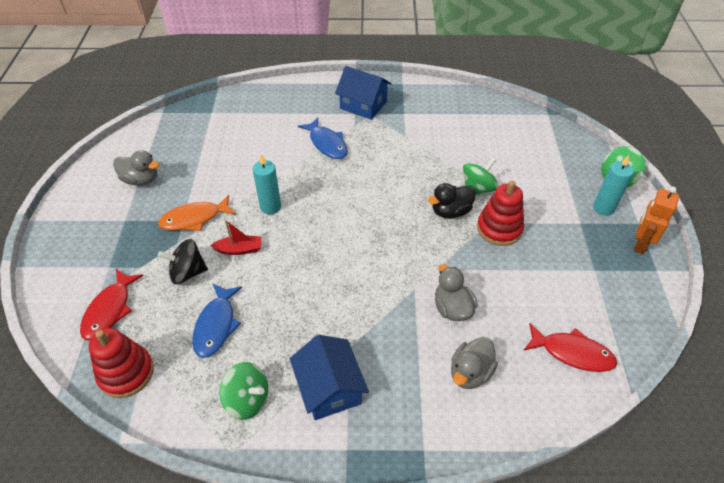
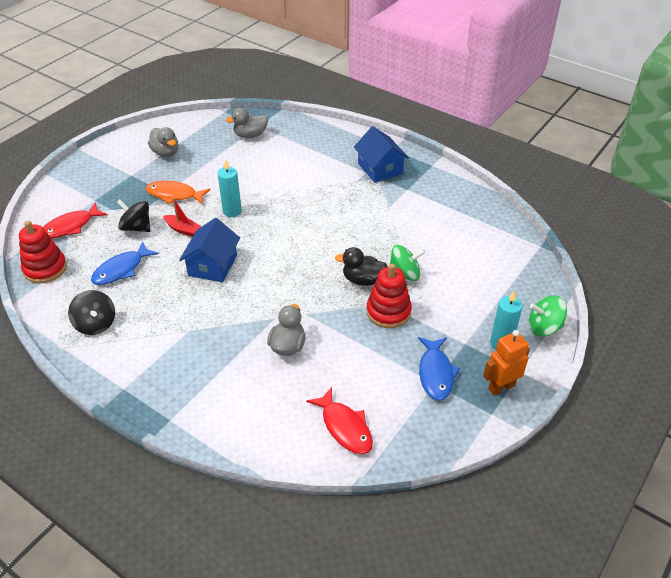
camera: 35 degrees right, 5 degrees down
green spinning top [219,362,268,420] -> black spinning top [68,290,115,335]
blue house [290,335,369,420] -> blue house moved to [179,218,240,283]
blue fish [298,118,348,159] -> blue fish moved to [418,337,460,401]
grey duck [451,337,498,389] -> grey duck moved to [226,108,268,138]

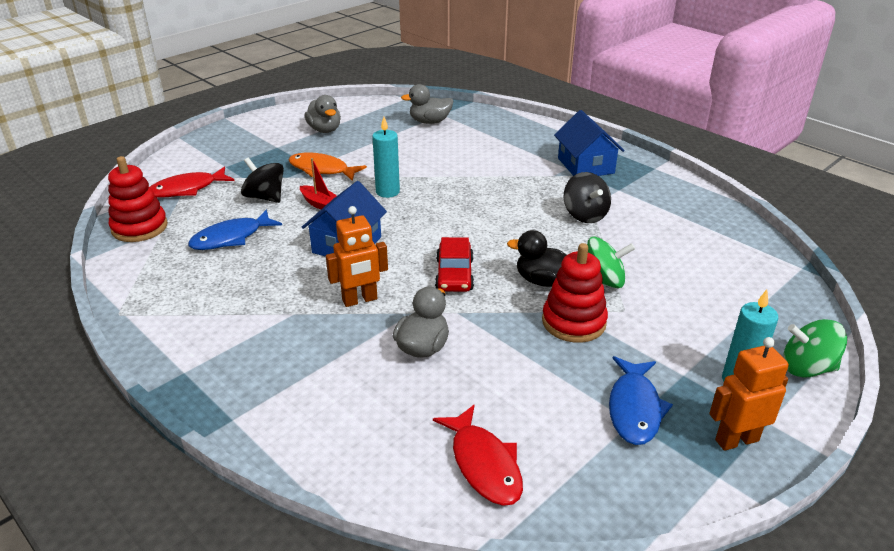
camera: 10 degrees right, 10 degrees down
black spinning top [68,290,115,335] -> black spinning top moved to [564,172,611,223]
none -> orange robot [326,206,388,307]
none -> red car [435,237,474,292]

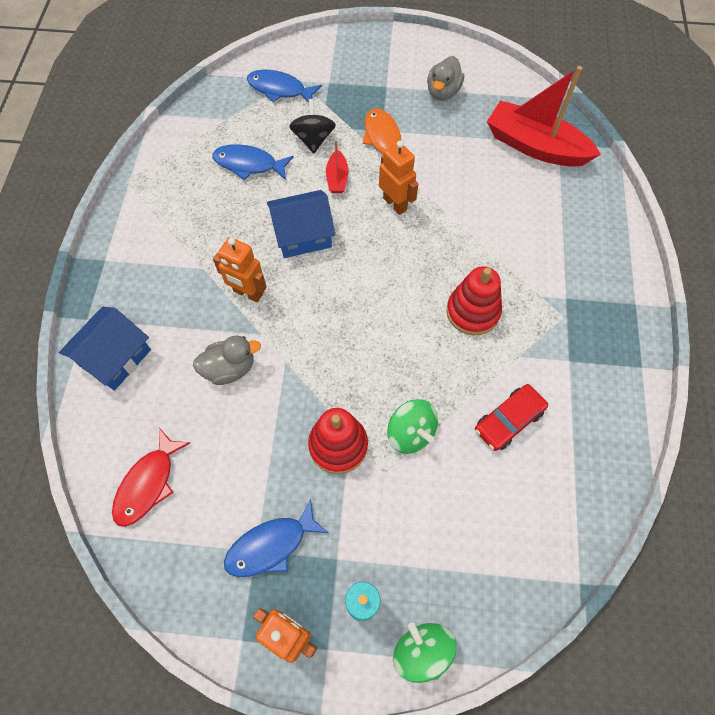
camera: 50 degrees right, 30 degrees up
red stacking toy [108,156,168,242] -> red stacking toy moved to [446,266,502,335]
red fish [150,167,234,197] -> blue fish [247,69,322,102]
turquoise candle [372,117,400,198] -> orange robot [379,140,418,215]
grey duck [401,84,453,124] -> red boat [487,66,601,167]
red car [435,237,474,292] -> red car moved to [475,384,548,451]
black duck [507,230,566,287] -> none
blue house [554,110,625,176] -> blue house moved to [59,307,151,391]
black spinning top [564,172,611,223] -> none

